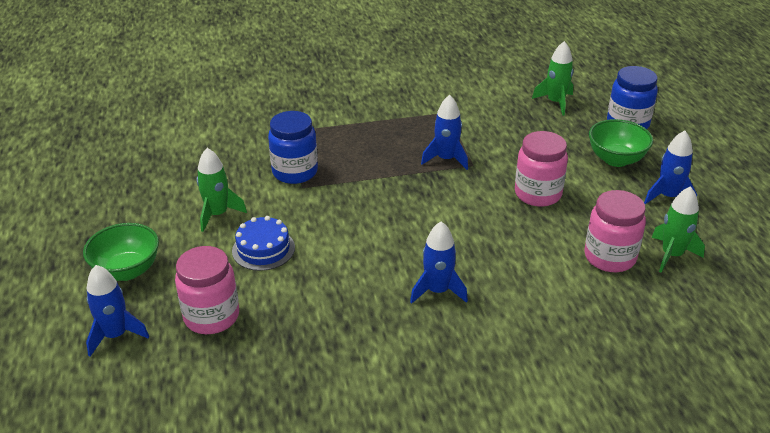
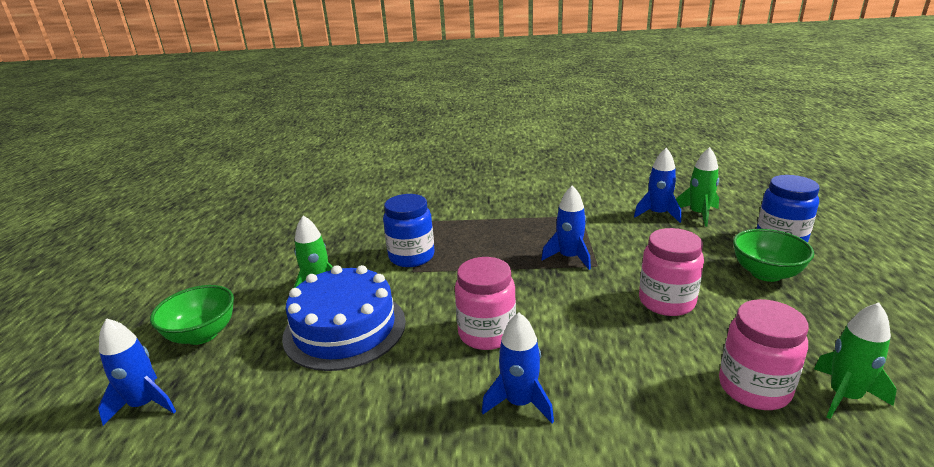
camera: 15 degrees right, 10 degrees down
pink jar [175,246,239,334] -> pink jar moved to [455,257,516,350]
blue cake [232,216,295,271] -> blue cake [282,265,406,371], size x1.78
blue rocket [644,130,697,204] -> blue rocket moved to [634,148,681,223]

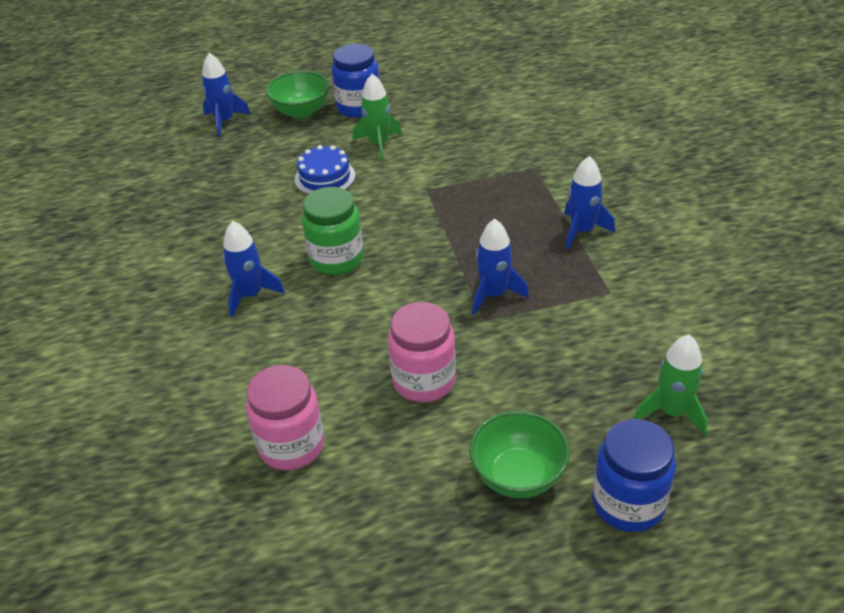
camera: 75 degrees right, 15 degrees up
blue cake [282,265,406,371] -> blue cake [295,145,355,194], size x0.56
blue jar [383,194,434,267] -> blue jar moved to [332,44,380,118]
pink jar [455,257,516,350] -> green jar [302,187,364,275]
blue rocket [634,148,681,223] -> blue rocket moved to [564,156,615,250]
green rocket [814,303,897,419] -> none

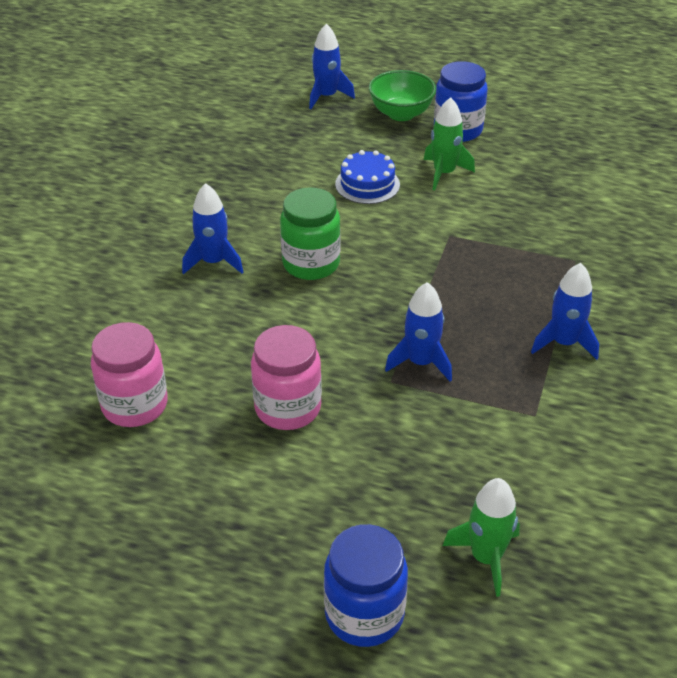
camera: 30 degrees right, 0 degrees up
green bowl [469,411,570,498] -> none

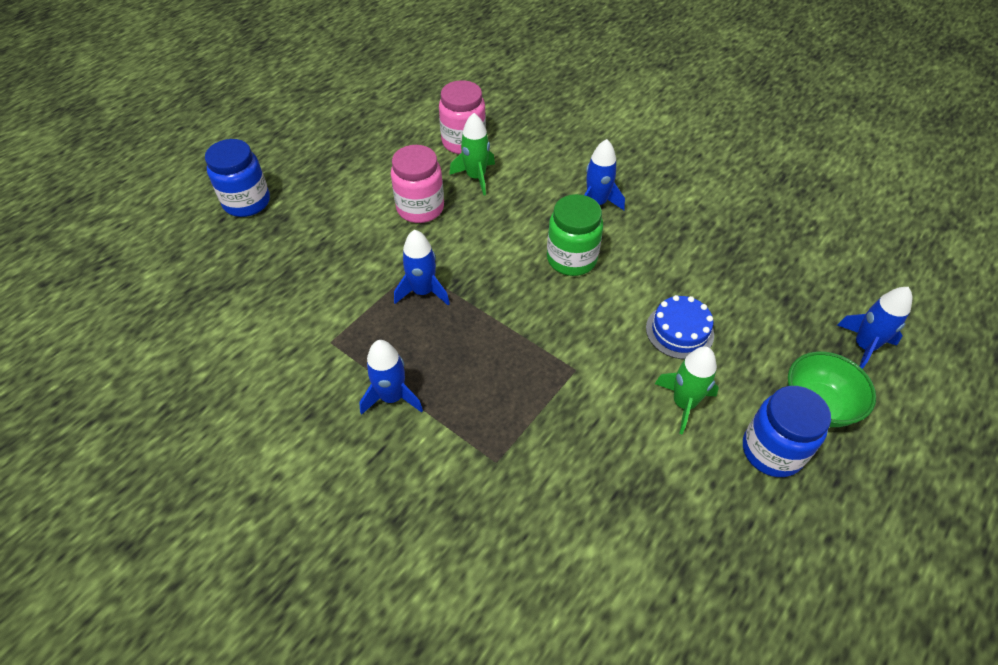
camera: 110 degrees right, 10 degrees up
green rocket [443,478,520,597] -> green rocket moved to [449,113,495,195]

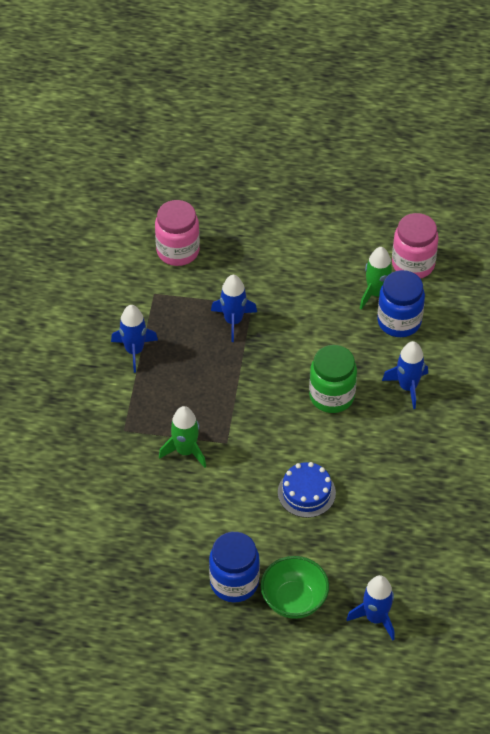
camera: 60 degrees right, 0 degrees up
blue jar [205,139,270,217] -> blue jar moved to [377,270,425,337]
pink jar [391,145,444,223] -> pink jar moved to [155,200,200,266]
green rocket [655,346,719,435] -> green rocket moved to [159,406,206,468]

